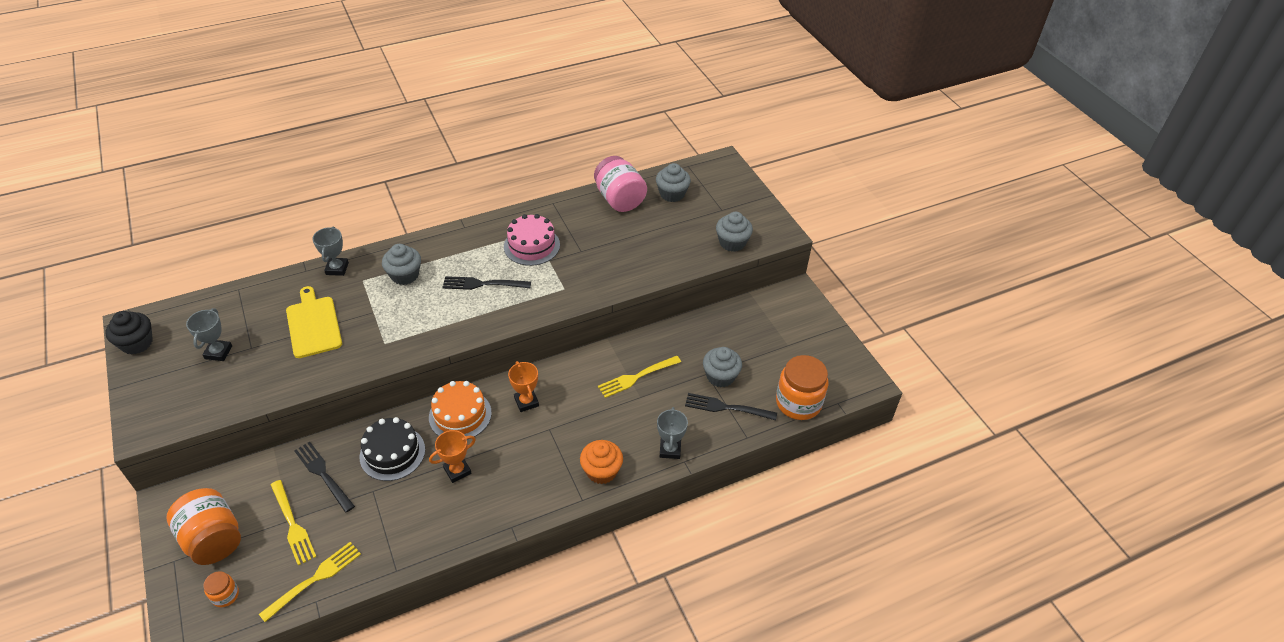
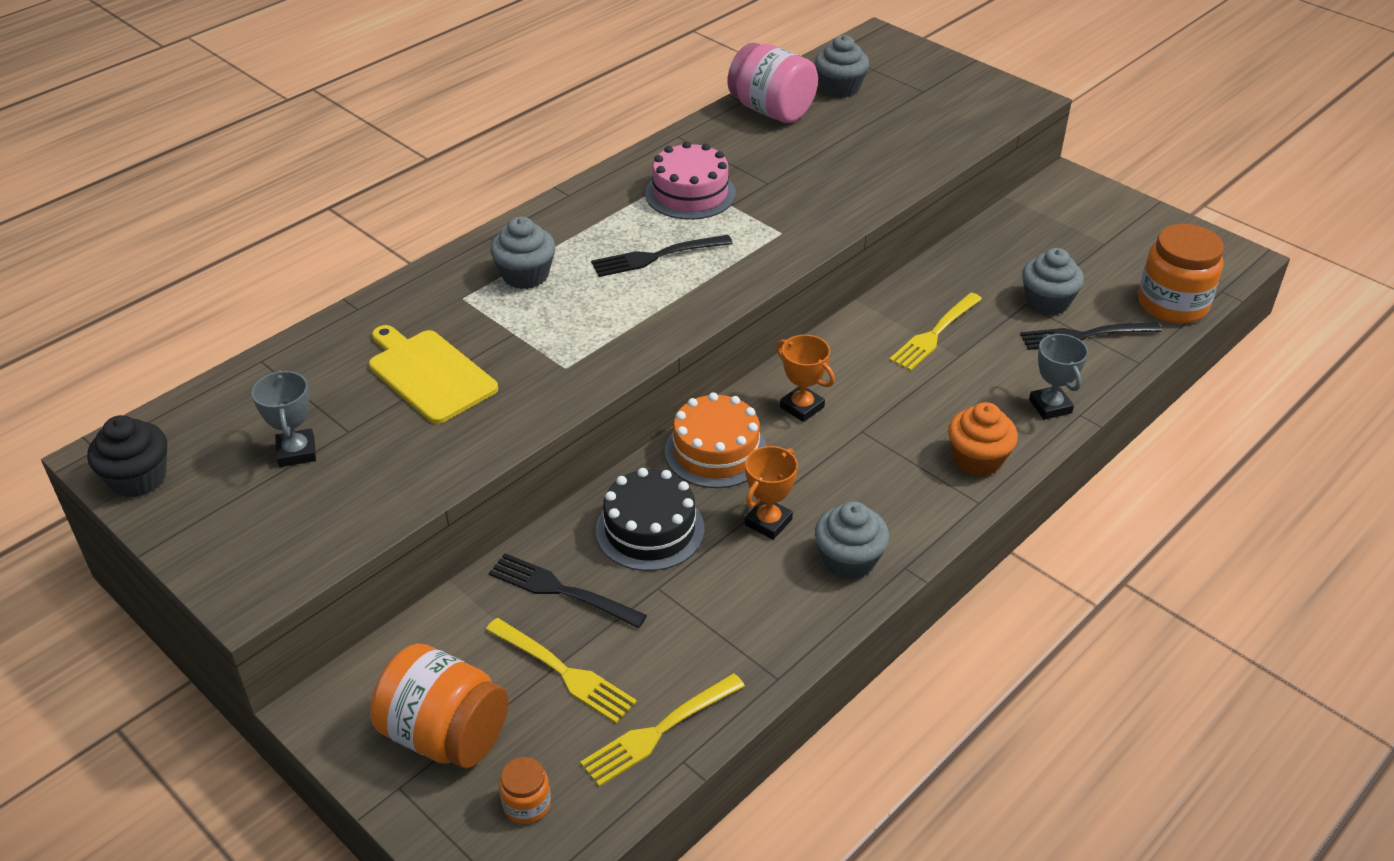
camera: 20 degrees left, 5 degrees down
yellow fork [259,542,361,622] -> yellow fork turned 150 degrees counterclockwise [580,673,745,787]
grey trophy [312,227,349,276] -> none
grey cupcake [716,212,753,252] -> grey cupcake moved to [815,501,889,580]

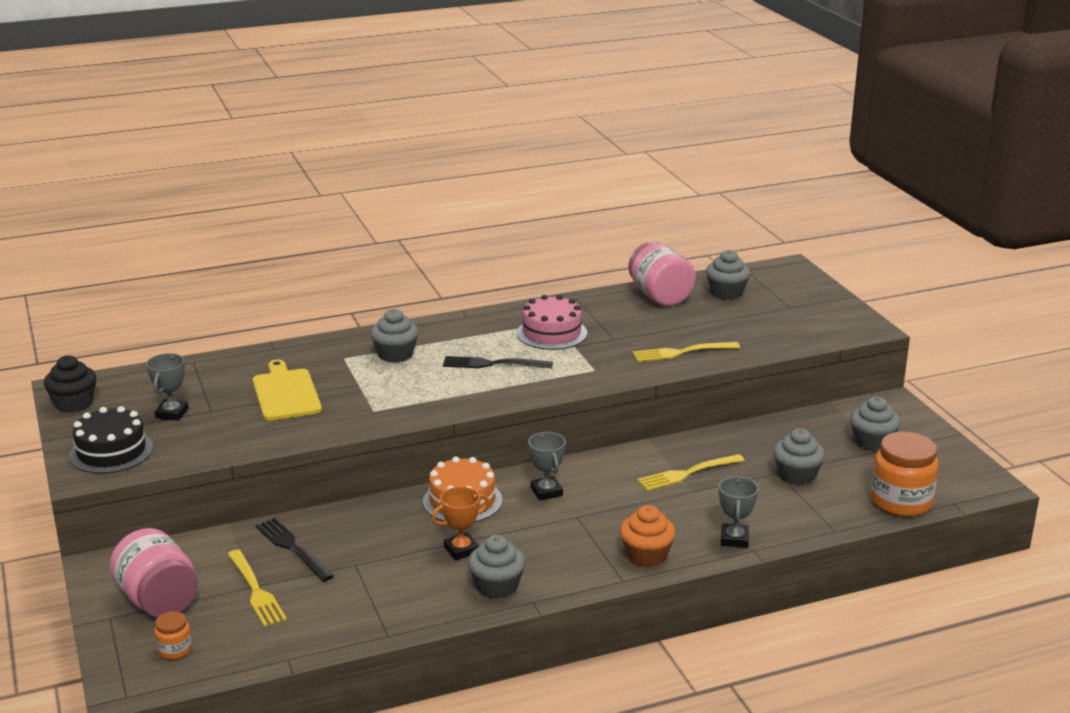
camera: 25 degrees right, 15 degrees down
orange jar [370,643,509,768] -> pink jar [110,528,198,617]
yellow fork [580,673,745,787] -> yellow fork moved to [633,342,740,362]
black cake [596,468,704,571] -> black cake moved to [69,406,153,474]
orange trophy [776,335,835,422] -> grey trophy [528,432,566,500]
black fork [1020,322,1162,350] -> none
none -> grey cupcake [850,396,900,451]

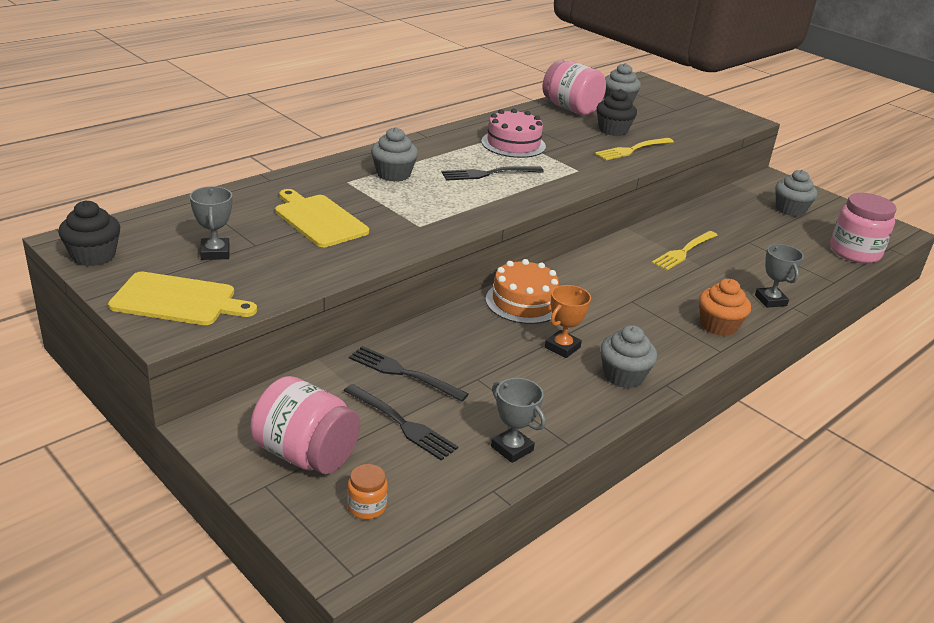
camera: 25 degrees left, 5 degrees up
black cake [69,406,153,474] -> yellow cutting board [108,272,257,325]
yellow fork [228,550,287,627] -> black fork [344,384,458,461]
grey trophy [528,432,566,500] -> grey trophy moved to [491,378,546,463]
grey cupcake [773,428,825,485] -> none
orange jar [871,432,939,517] -> pink jar [830,193,897,263]
none -> black cupcake [597,89,637,136]

